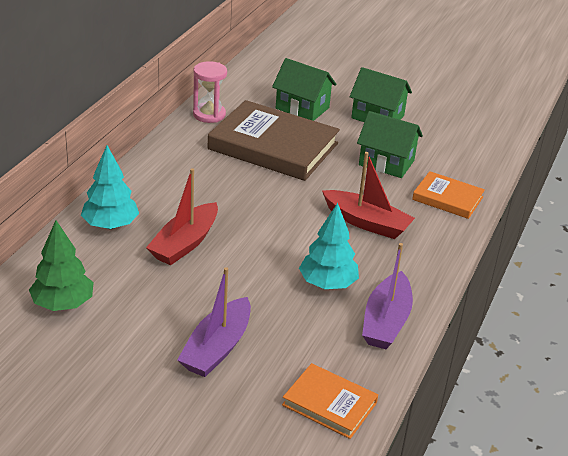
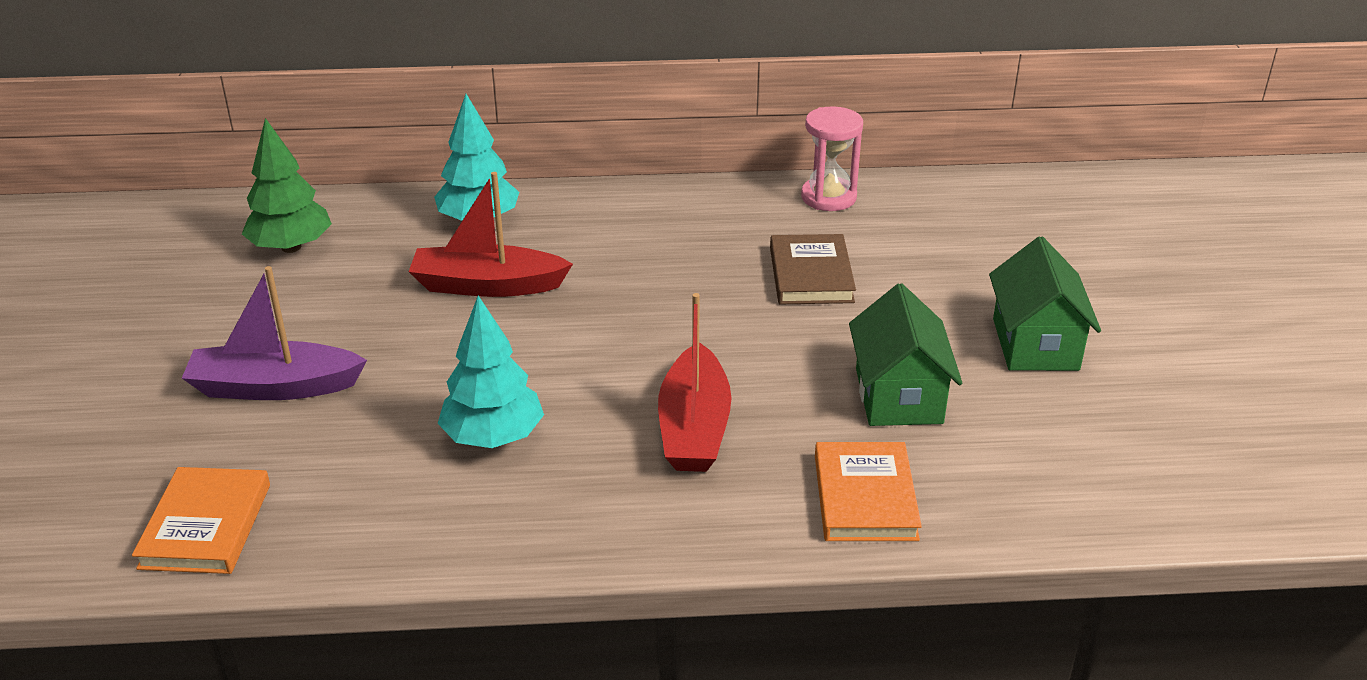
camera: 65 degrees right, 0 degrees up
brown book [208,100,340,181] -> brown book [770,234,856,304], size x0.53
green house [272,58,336,121] -> none
purple boat [362,243,413,349] -> none

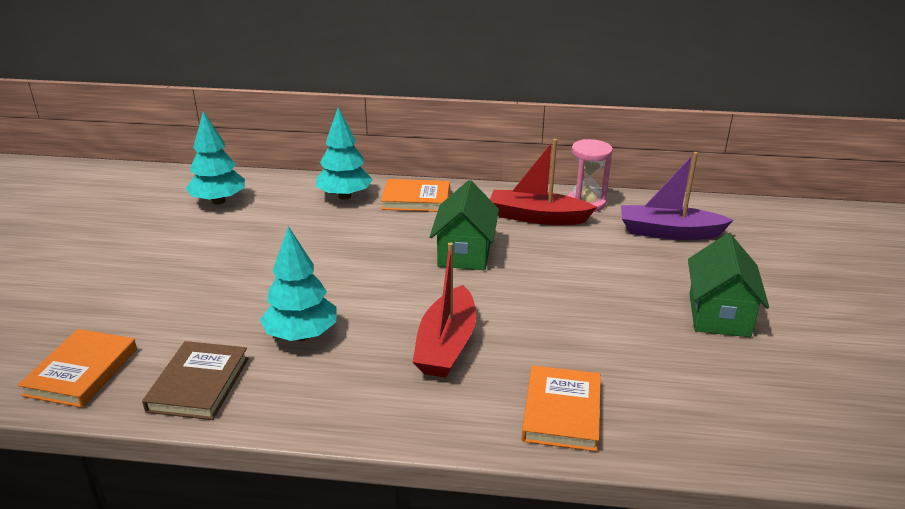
camera: 10 degrees right, 5 degrees down
purple boat [182,266,367,400] -> purple boat moved to [621,152,734,240]
green tree [242,118,332,253] -> turquoise tree [186,111,245,205]
red boat [409,172,573,297] -> red boat moved to [490,139,597,225]
brown book [770,234,856,304] -> brown book moved to [142,341,249,420]
green house [849,283,962,426] -> green house moved to [430,180,499,270]
none -> orange book [381,179,450,212]

